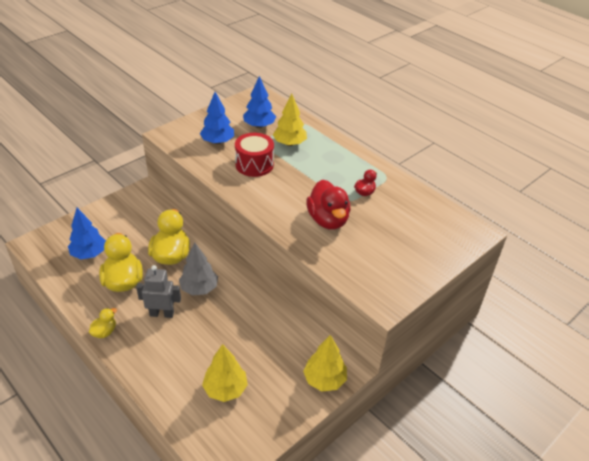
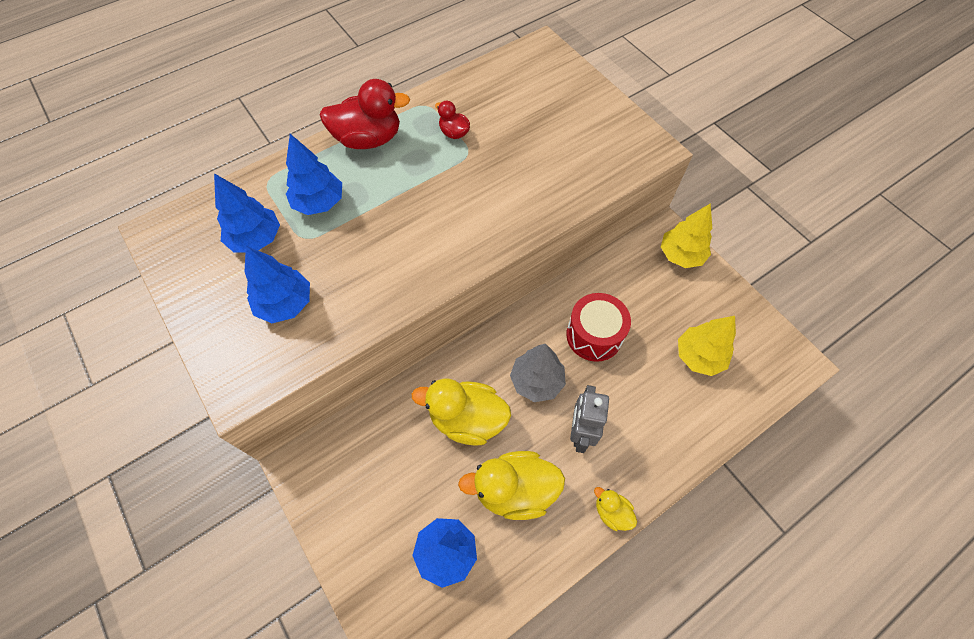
camera: 80 degrees left, 20 degrees up
red drum [235,133,274,177] -> red drum moved to [566,293,631,362]
yellow tree [273,94,307,146] -> blue tree [286,134,342,215]
red duck [306,179,351,230] -> red duck moved to [320,79,410,149]

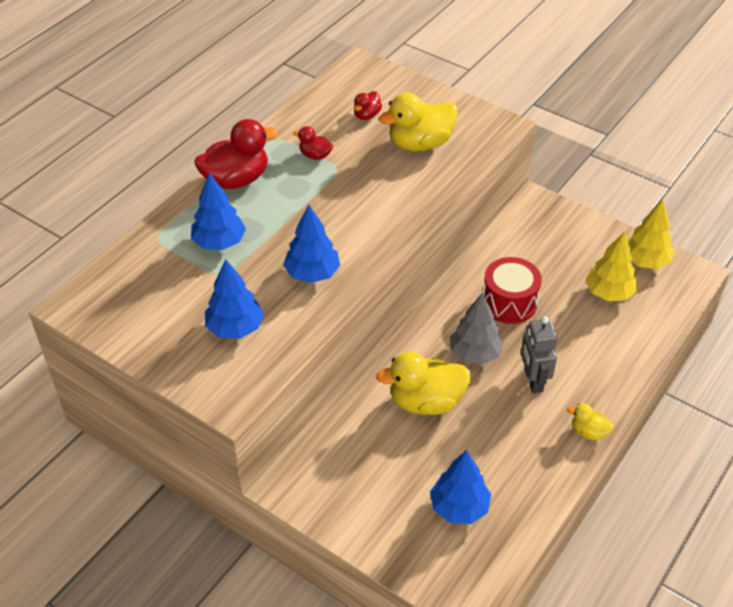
camera: 20 degrees left, 15 degrees down
blue tree [214,173,280,253] -> blue tree moved to [283,204,340,283]
yellow duck [458,451,565,520] -> yellow duck moved to [379,93,458,151]
yellow tree [661,203,712,268] -> yellow tree moved to [628,200,674,269]
none -> red duck [354,91,382,120]

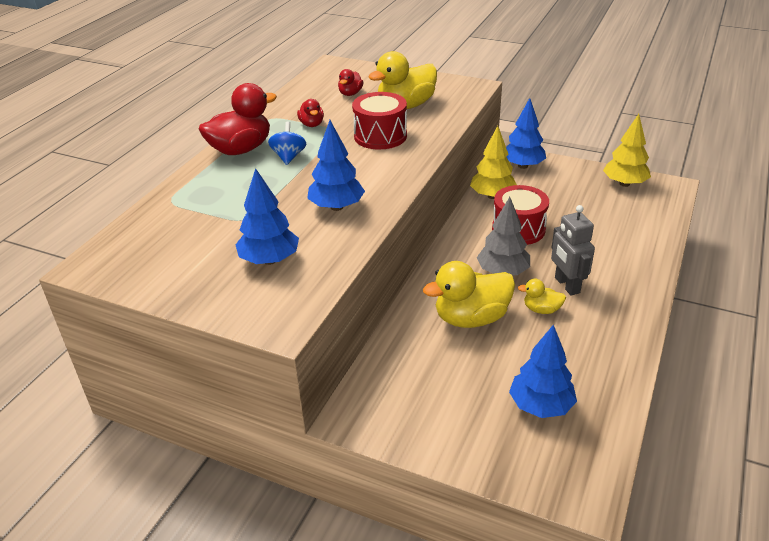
camera: 10 degrees left, 10 degrees down
blue tree [191,173,246,250] -> blue tree moved to [506,98,546,169]
red duck [293,126,333,160] -> red duck turned 120 degrees counterclockwise [297,99,324,127]
yellow duck [567,403,613,440] -> yellow duck moved to [518,279,566,314]
yellow tree [585,231,637,301] -> yellow tree moved to [470,126,517,199]
none -> blue spinning top [268,122,306,165]
none -> red drum [352,92,407,150]

